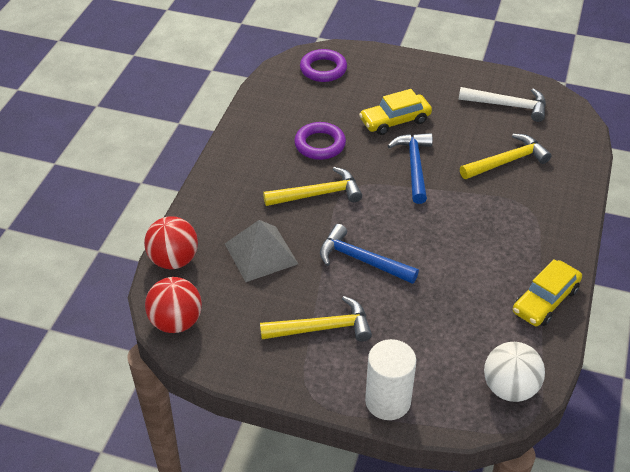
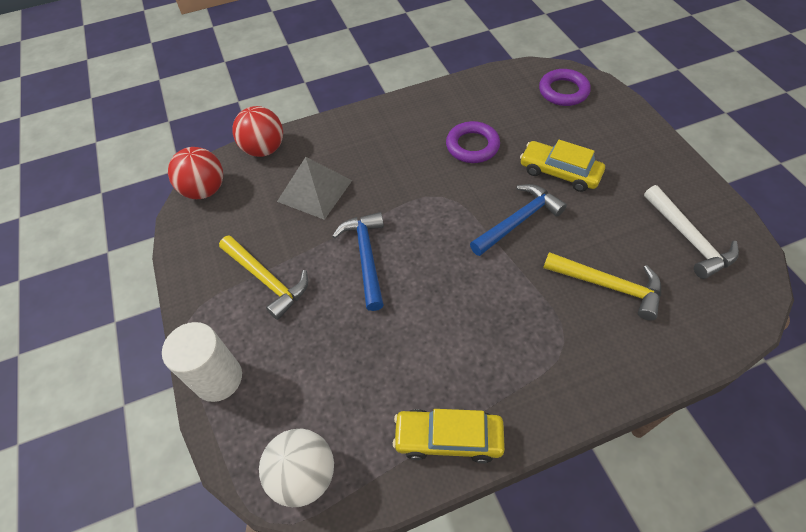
camera: 55 degrees right, 10 degrees up
yellow hammer [263,167,362,206] -> none

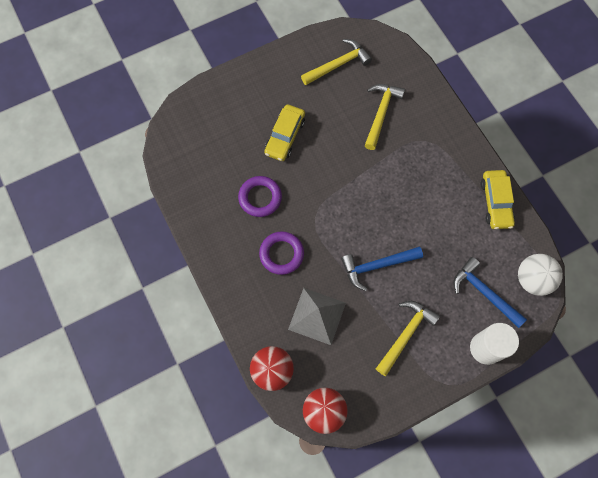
camera: 100 degrees left, 15 degrees up
blue hammer [470,184,567,256] -> blue hammer moved to [453,257,527,328]
purple ring [539,69,591,106] -> purple ring moved to [259,231,304,275]
white hammer [644,185,739,279] -> yellow hammer [301,39,372,85]

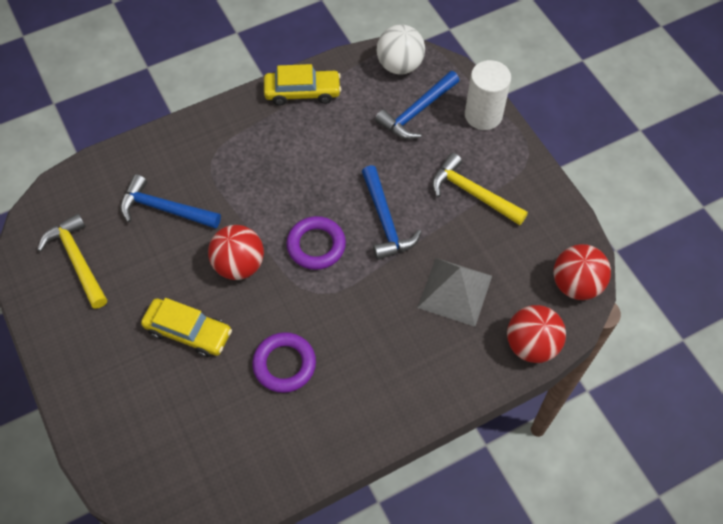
camera: 90 degrees left, 10 degrees down
purple ring [259,231,304,275] -> purple ring moved to [286,216,346,270]
yellow hammer [364,84,405,150] -> blue hammer [120,174,221,229]
none -> red ball [208,225,264,280]

